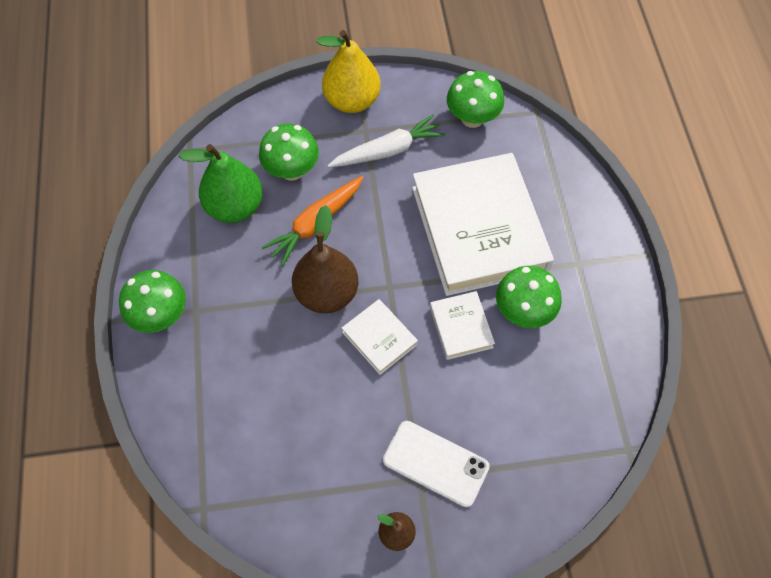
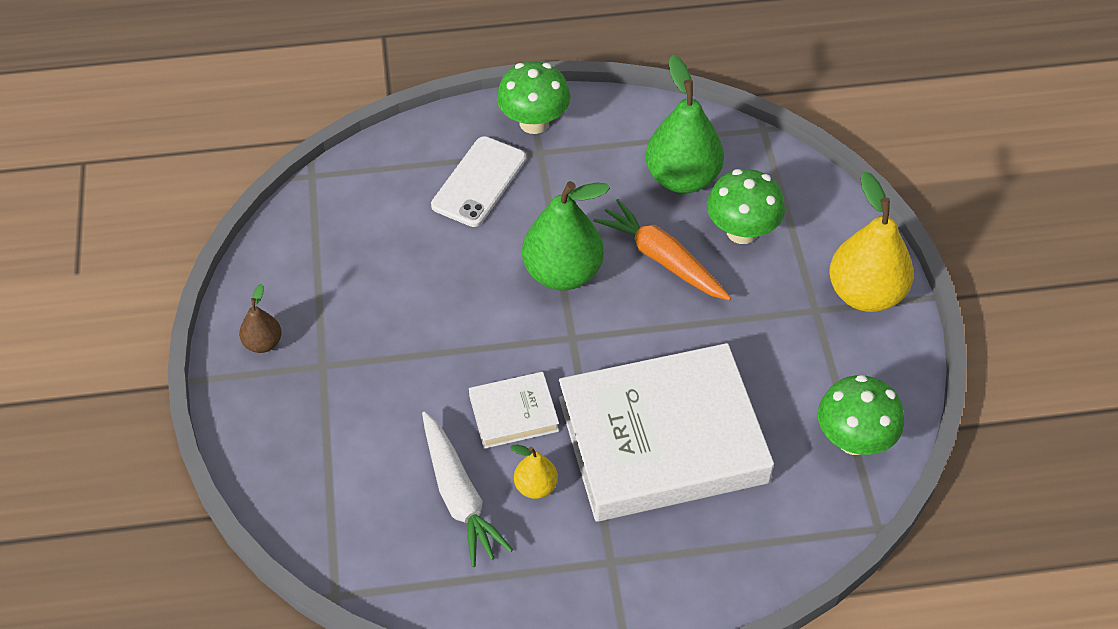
camera: 90 degrees right, 10 degrees down
brown pear [292,205,359,313] -> green pear [522,181,610,290]
white carrot [328,114,445,168] -> white carrot moved to [422,411,513,567]
white book [342,299,418,375] -> none
white phone [383,421,490,507] -> white phone moved to [431,136,526,227]
green mushroom [496,266,562,328] -> yellow pear [510,445,558,499]

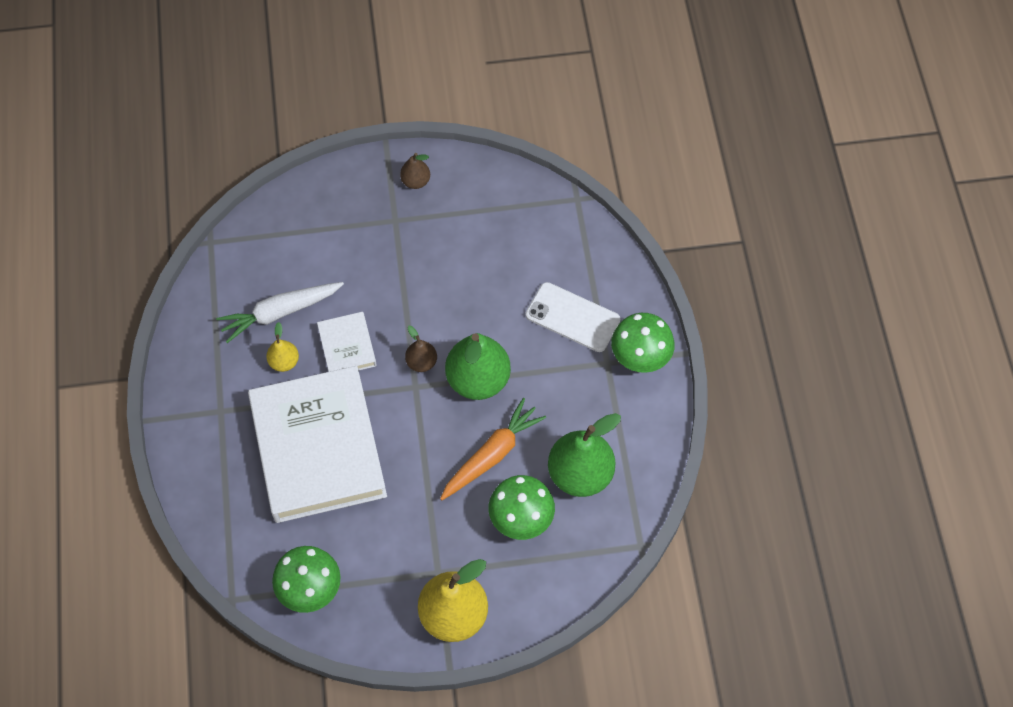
camera: 90 degrees right, 10 degrees up
none -> brown pear [405,326,437,372]

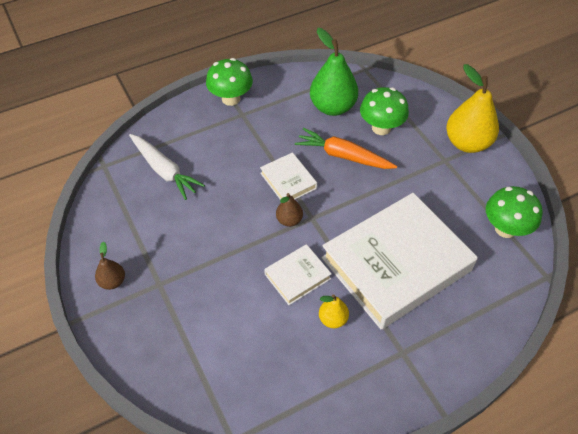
camera: 110 degrees left, 10 degrees down
white carrot [216,282,344,343] -> white carrot moved to [129,134,205,200]
green pear [445,333,511,400] -> white book [260,152,317,200]
white phone [526,282,620,352] -> none

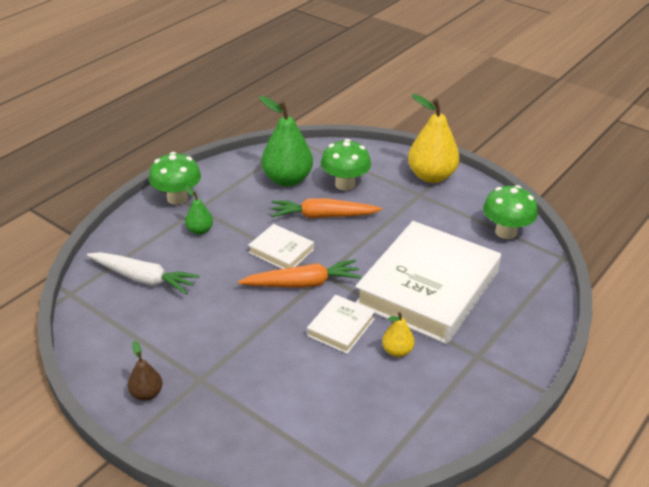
camera: 25 degrees left, 15 degrees down
brown pear [276,193,303,227] -> orange carrot [238,259,362,288]
none -> green pear [185,186,213,235]

